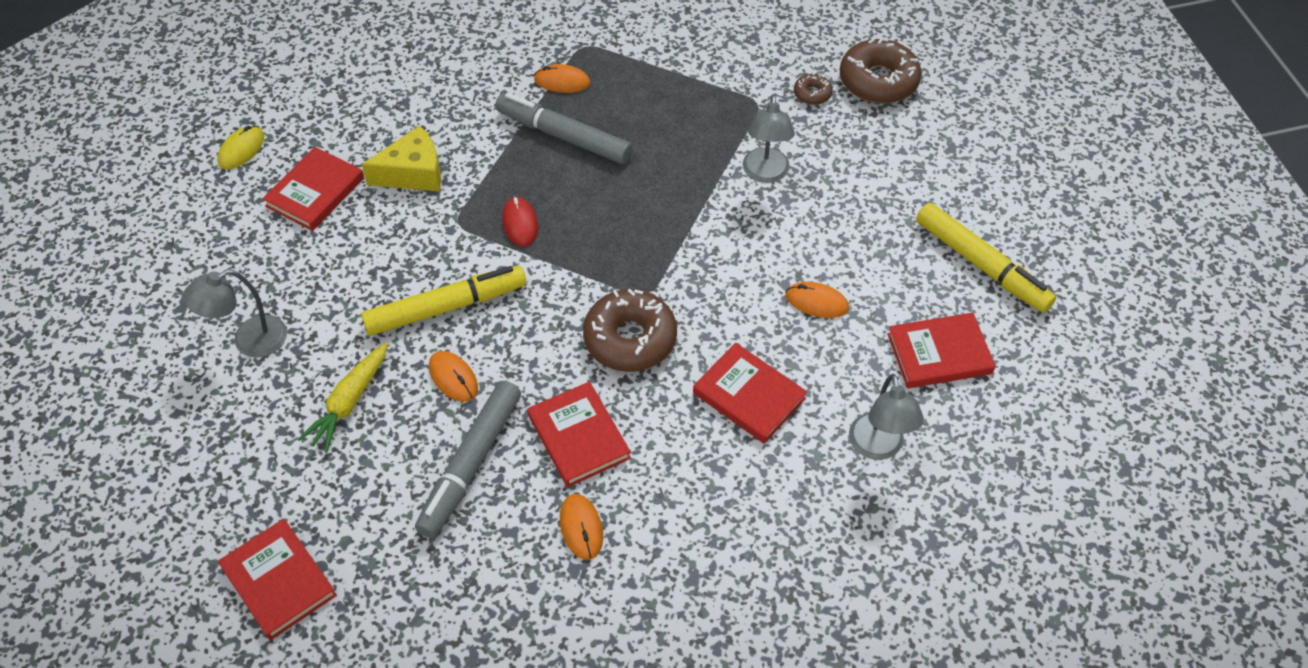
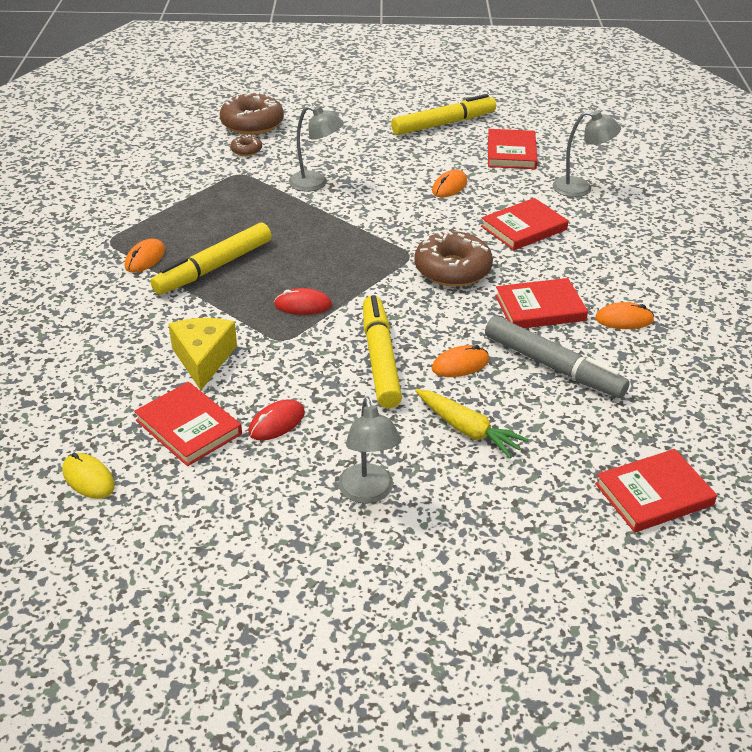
camera: 75 degrees left, 15 degrees down
grey marker [495,93,633,164] -> yellow marker [151,223,271,295]
none -> red mouse [248,399,305,441]

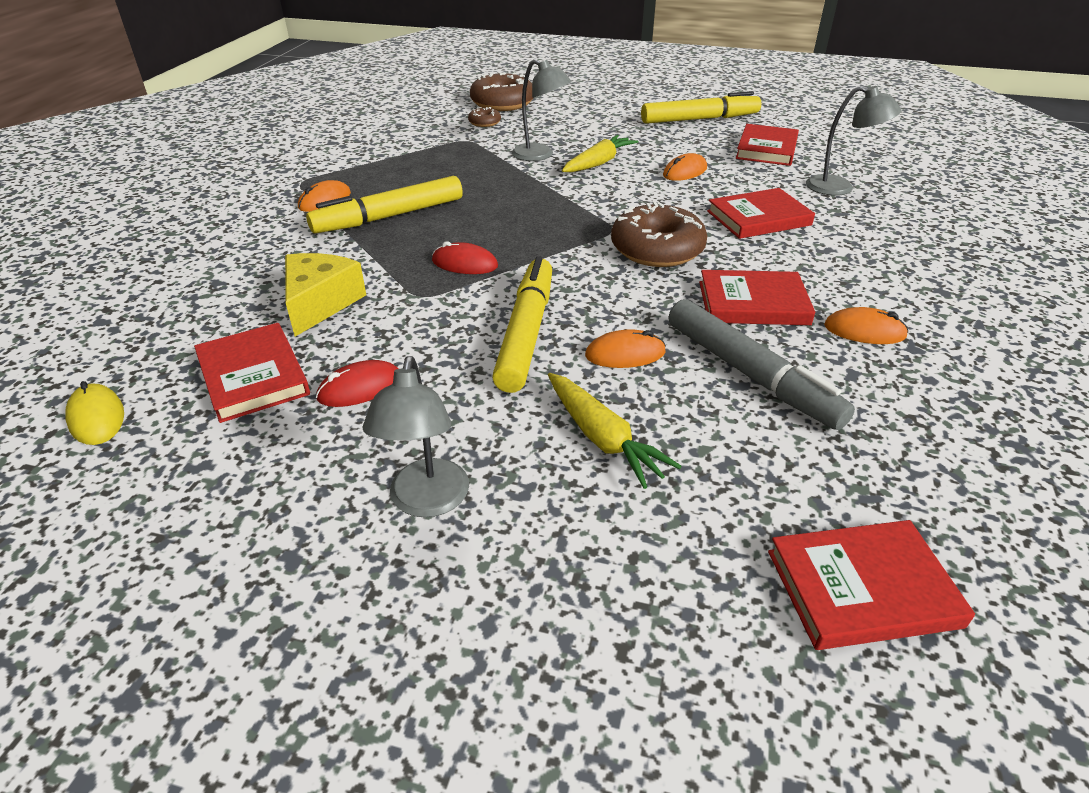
camera: 15 degrees right, 0 degrees up
none -> yellow carrot [562,135,638,172]

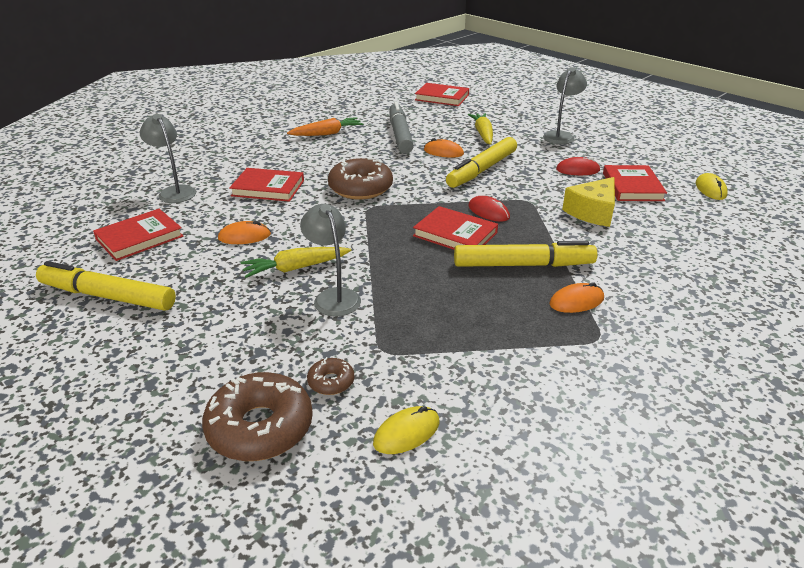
camera: 150 degrees left, 5 degrees down
red book [699,270,815,325] -> red book moved to [413,206,498,250]
orange mouse [824,307,908,344] -> orange carrot [287,117,364,136]
none -> yellow mouse [373,406,440,454]

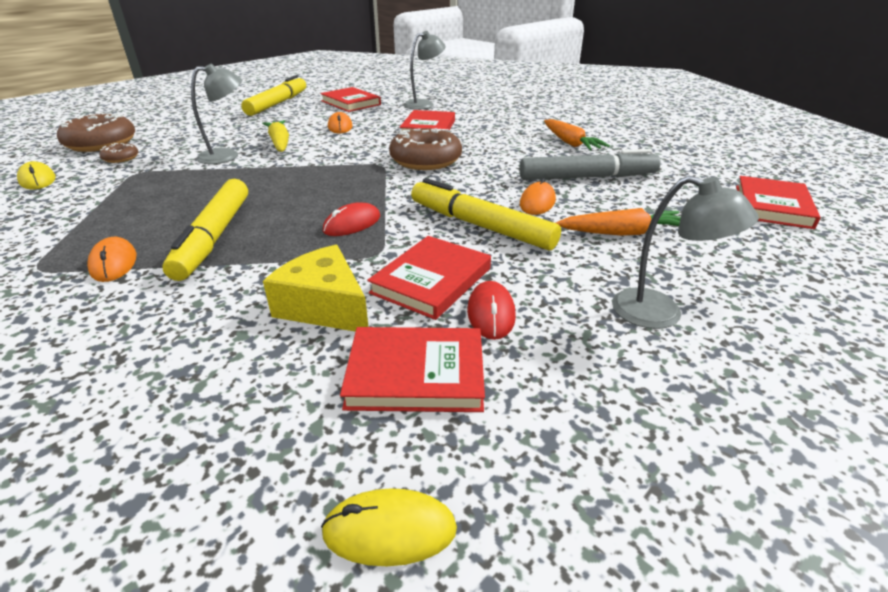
camera: 90 degrees right, 0 degrees up
red book [413,206,498,250] -> red book moved to [367,236,491,320]
yellow carrot [468,113,493,144] -> orange carrot [556,208,681,236]

